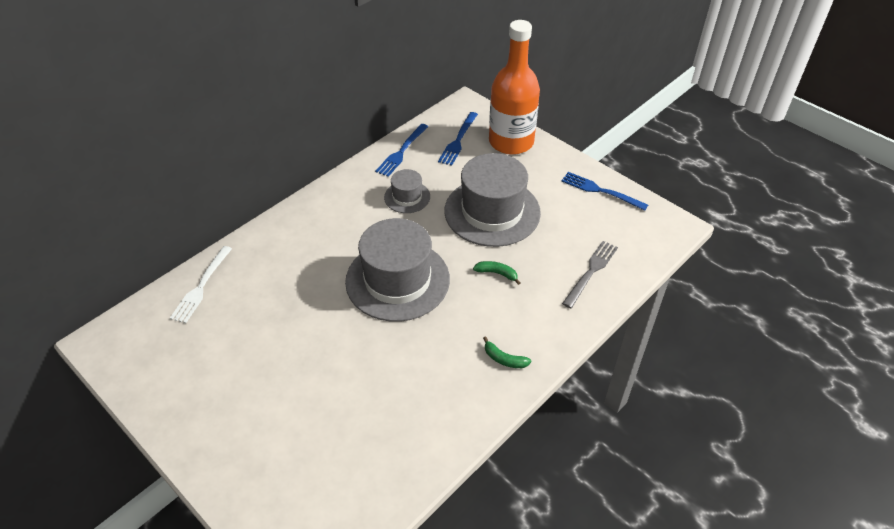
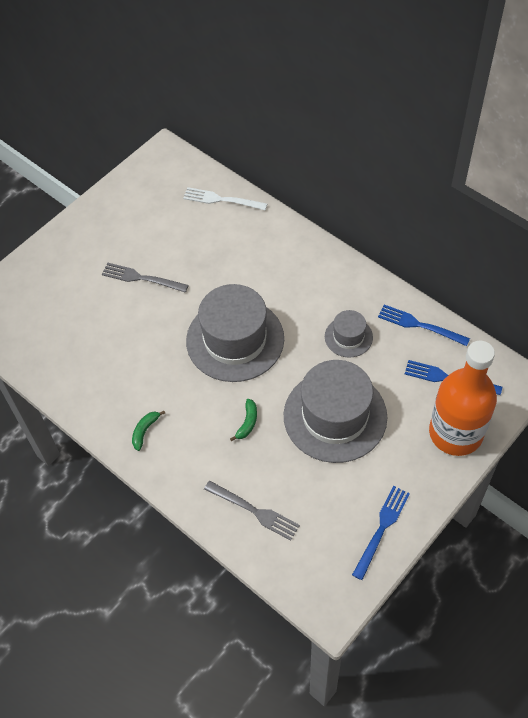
camera: 90 degrees right, 10 degrees up
none -> grey fork [102,263,189,293]

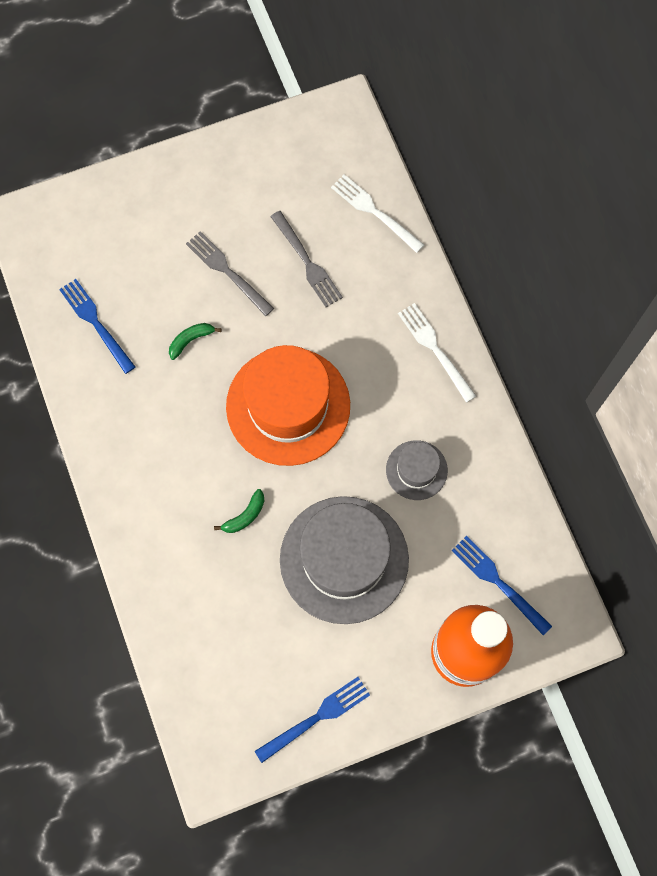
camera: 25 degrees right, 15 degrees up
green banana [132,411,165,451] -> green banana moved to [169,323,222,360]
grey hat [186,284,284,382] -> orange hat [226,345,350,466]
grey fork [204,481,300,541] -> grey fork moved to [270,211,343,307]
blue fork [378,305,470,346] -> blue fork moved to [59,279,135,374]
none -> white fork [398,303,476,403]

